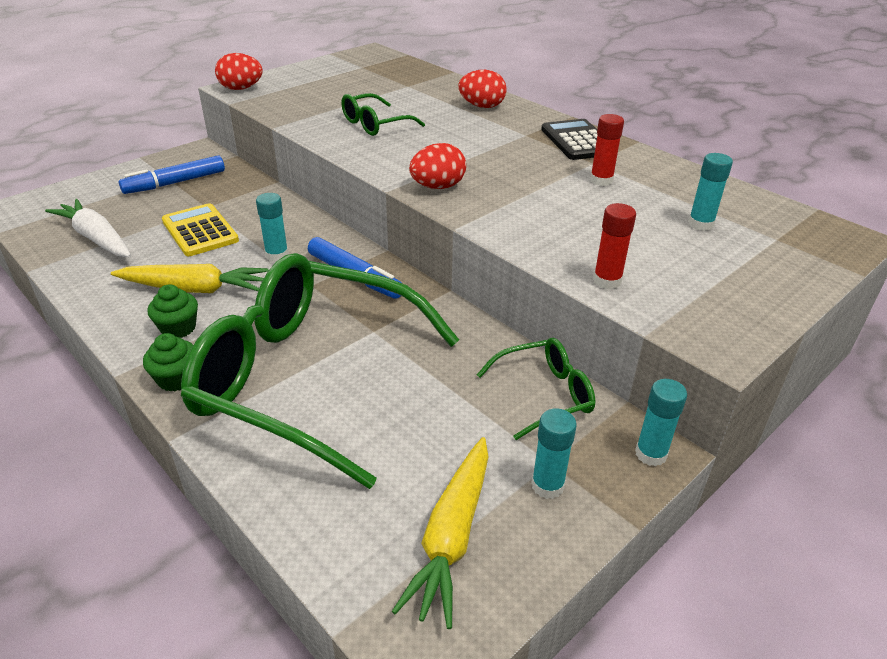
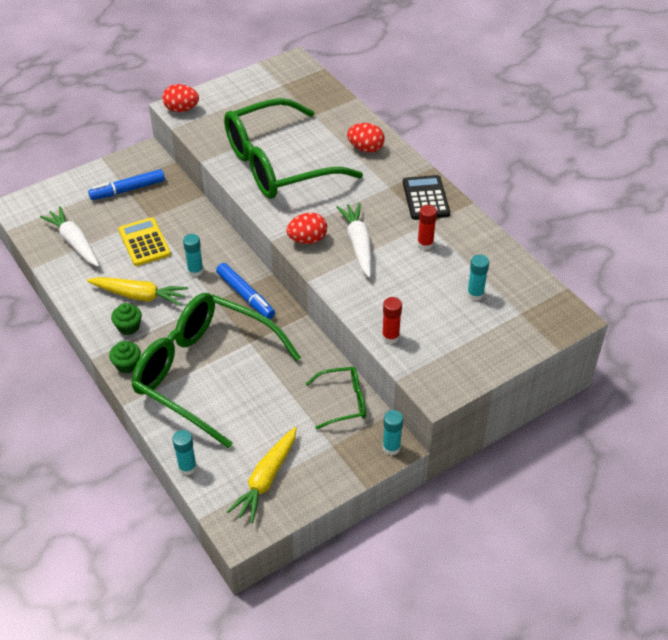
camera: 10 degrees right, 10 degrees up
green glasses [341,93,425,136] -> green glasses [224,98,363,199], size x2.27
turquoise glue stick [531,408,577,499] -> turquoise glue stick moved to [172,430,197,475]
none -> white carrot [336,203,372,278]

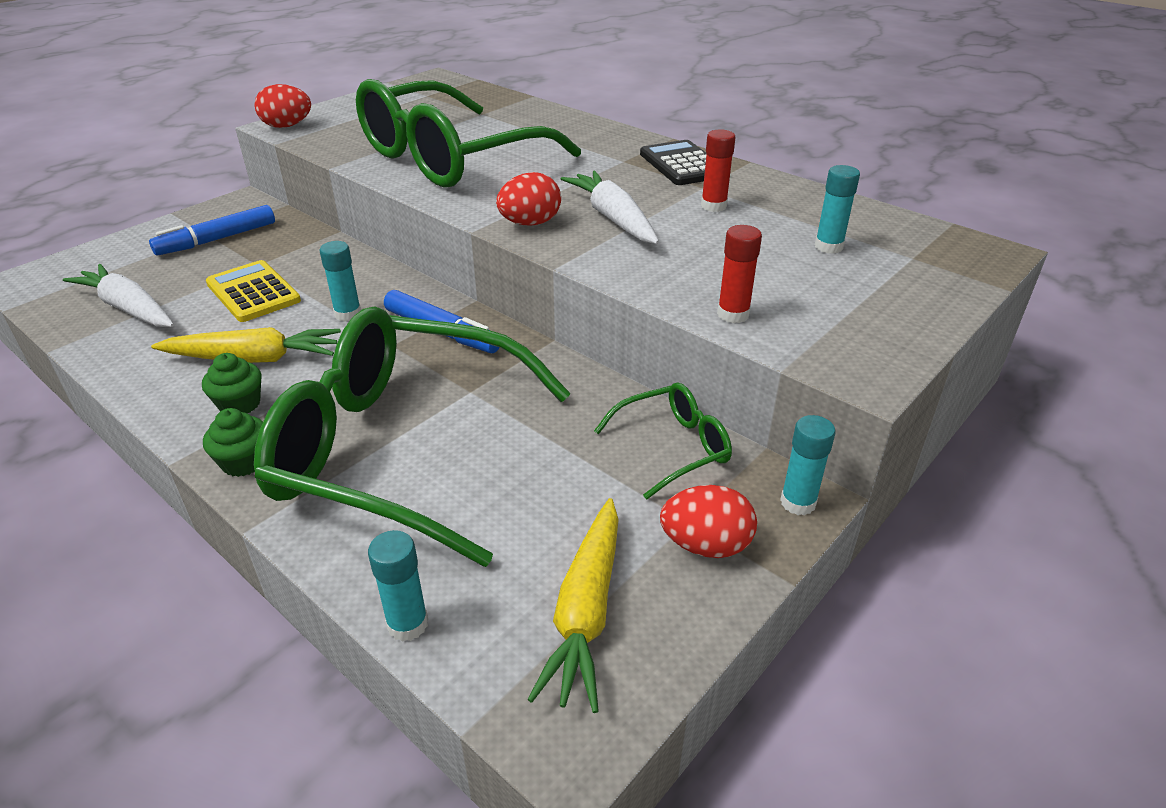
camera: 15 degrees left, 10 degrees down
red egg [347,123,385,153] -> red egg moved to [660,485,757,558]

